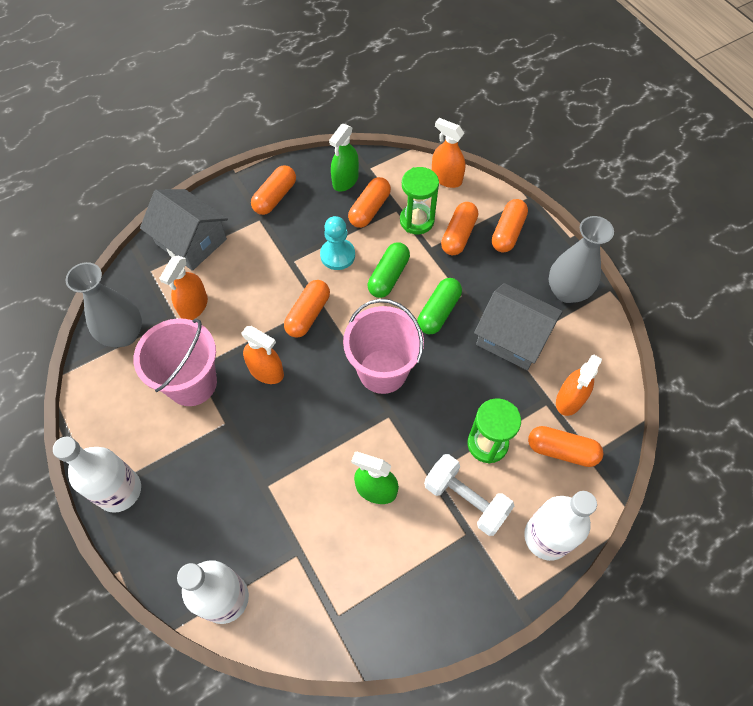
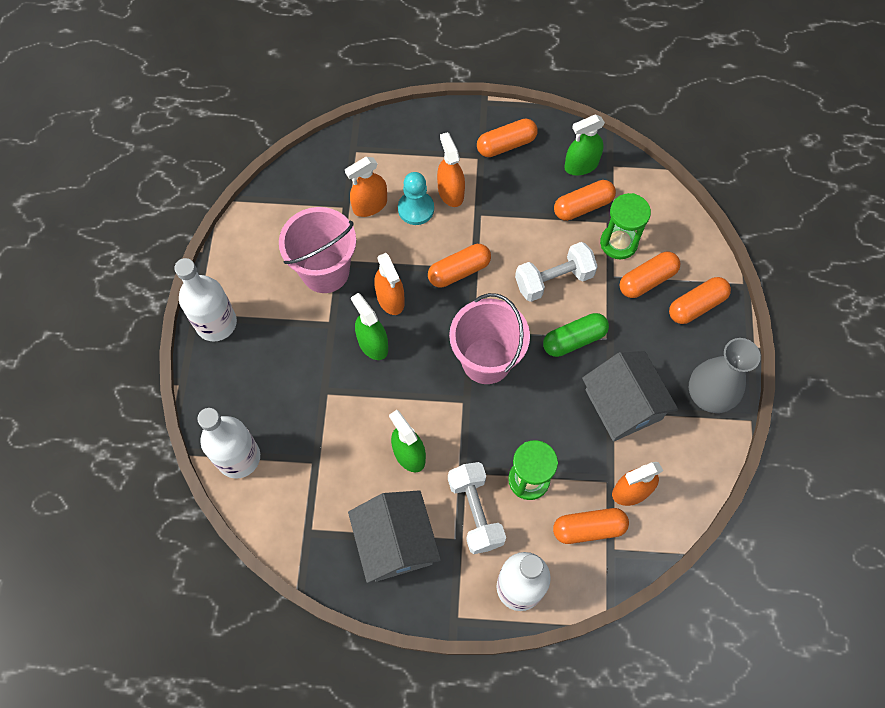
camera: 35 degrees right, 5 degrees up
grey vase [66,262,142,347] -> none
grey house [140,189,228,271] -> grey house moved to [348,490,441,583]
turquoise pawn [320,216,355,270] -> turquoise pawn moved to [398,172,434,225]
green capsule [368,242,410,298] -> white dumbbell [515,242,598,302]
orange spray bottle [432,118,465,188] -> orange spray bottle moved to [437,132,465,207]
orange capsule [528,426,603,467] -> orange capsule turned 60 degrees counterclockwise [553,508,629,544]
none -> green spray bottle [351,293,388,360]

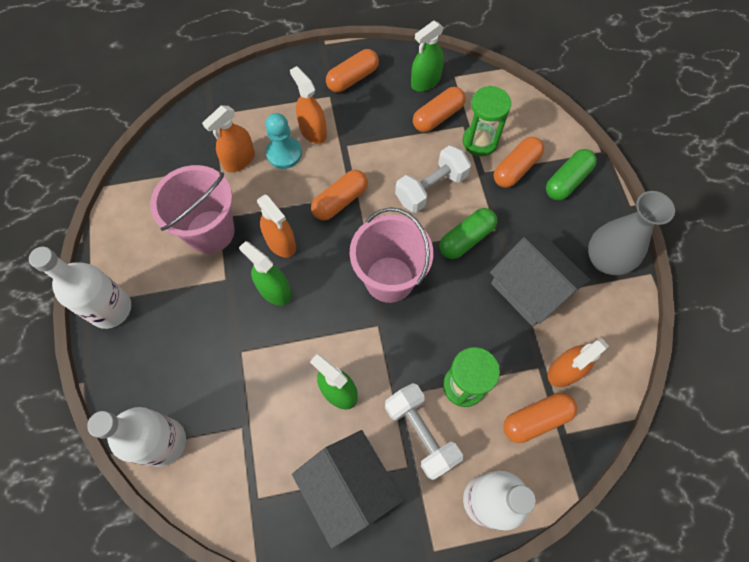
camera: 15 degrees left, 0 degrees up
orange capsule [669,277,731,324] -> green capsule [546,149,597,200]

